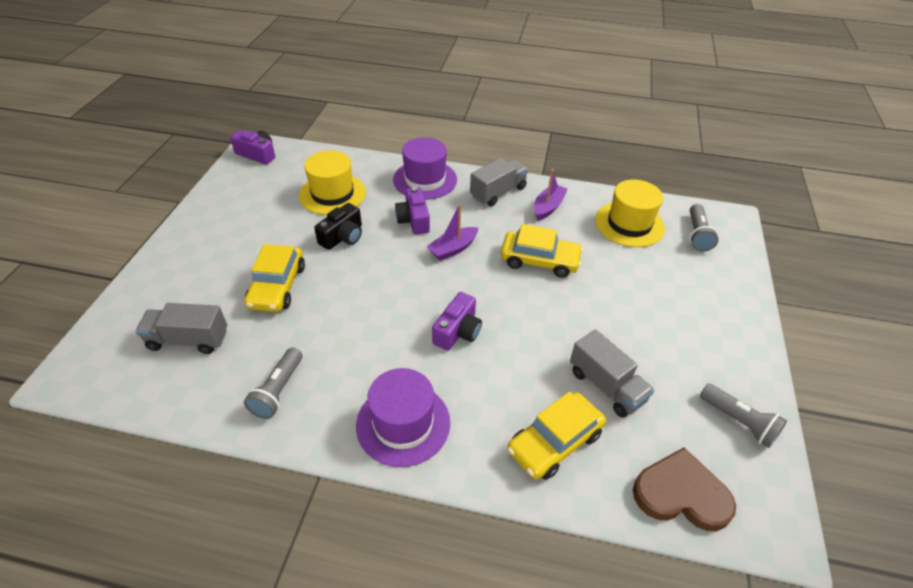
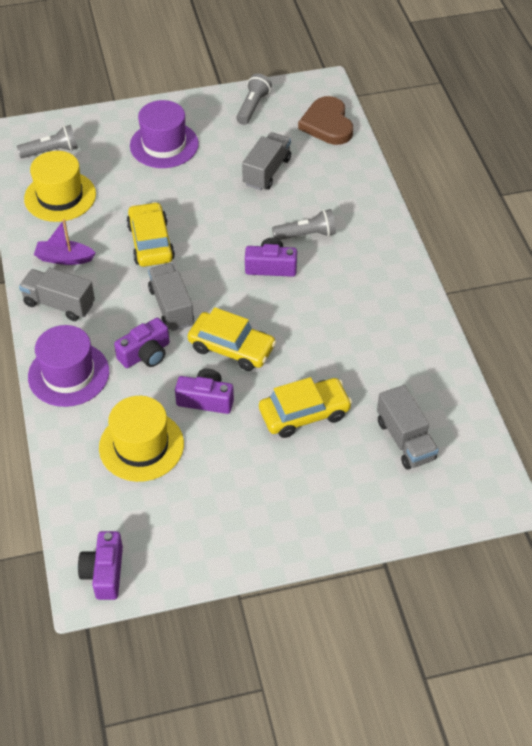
camera: 115 degrees left, 5 degrees up
grey flashlight [244,347,302,419] -> grey flashlight moved to [272,209,336,240]
black camera [314,203,362,250] -> purple camera [175,368,234,414]
purple hat [356,368,450,467] -> purple hat moved to [130,100,199,168]
purple boat [427,204,478,261] -> grey truck [148,263,194,331]
yellow car [507,391,606,480] -> yellow car moved to [188,307,276,371]

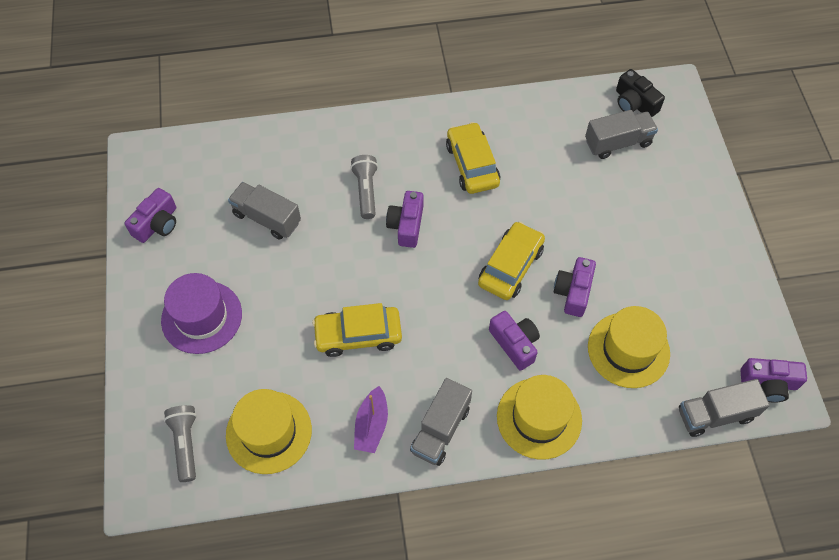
camera: 85 degrees left, 10 degrees up
purple hat [28,325,109,407] -> yellow hat [497,375,582,460]
grey truck [148,263,194,331] -> grey truck moved to [679,379,770,437]
grey flashlight [236,74,272,125] -> purple camera [125,188,176,243]
yellow car [259,377,352,438] -> yellow car moved to [446,122,500,194]
brown heart [298,96,353,145] -> none
none -> black camera [616,69,665,117]

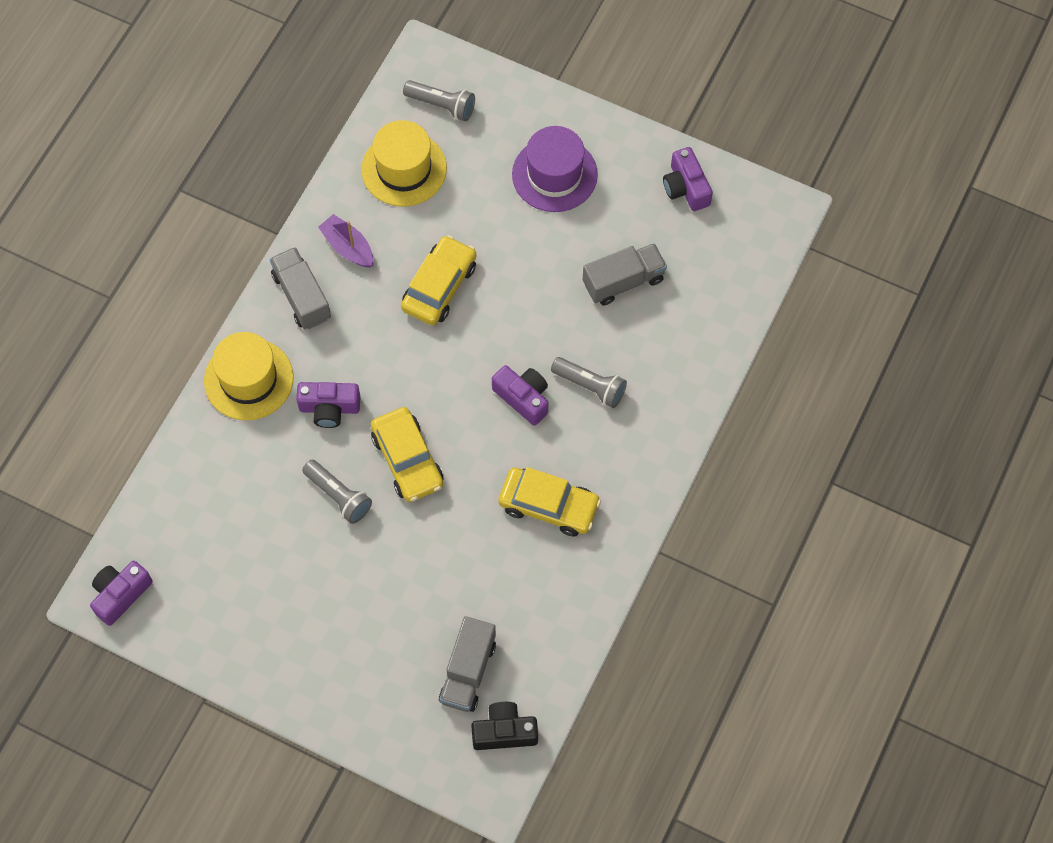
camera: 125 degrees right, 5 degrees up
purple camera [554,257,596,317] -> grey flashlight [302,460,372,524]
yellow hat [588,306,670,388] -> none
grey truck [679,379,770,437] -> none

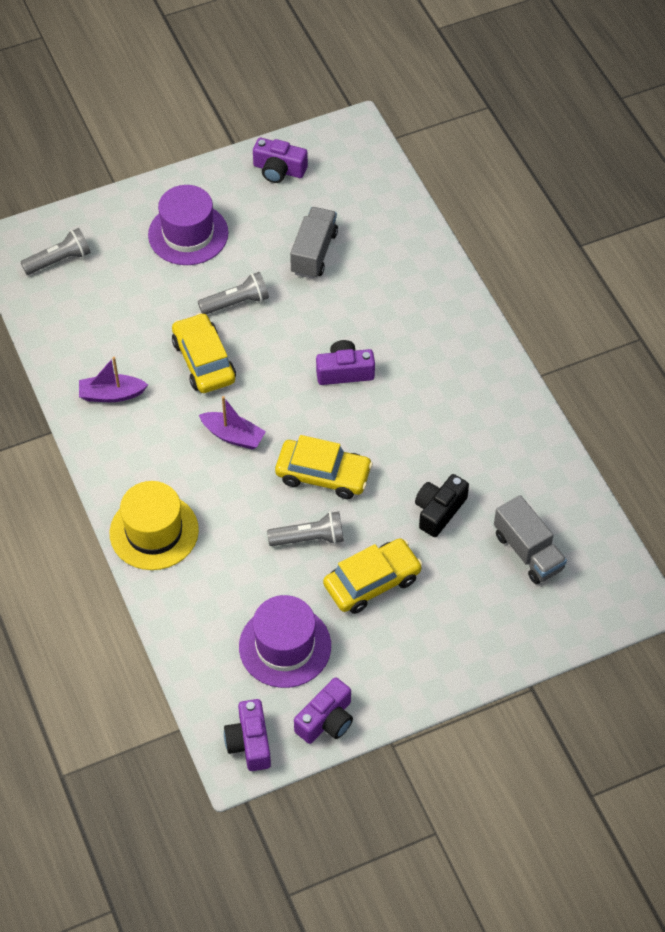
camera: 50 degrees left, 10 degrees down
grey truck [270,247,331,330] -> none
purple camera [296,382,360,428] -> purple camera moved to [294,677,353,744]
yellow hat [361,120,447,207] -> none
black camera [471,702,538,750] -> black camera moved to [415,474,469,537]
yellow car [498,467,601,537] -> yellow car moved to [323,538,422,614]
grey flashlight [551,357,627,408] -> grey flashlight moved to [198,272,269,314]
none -> purple boat [199,396,266,450]
none -> purple hat [239,595,331,688]

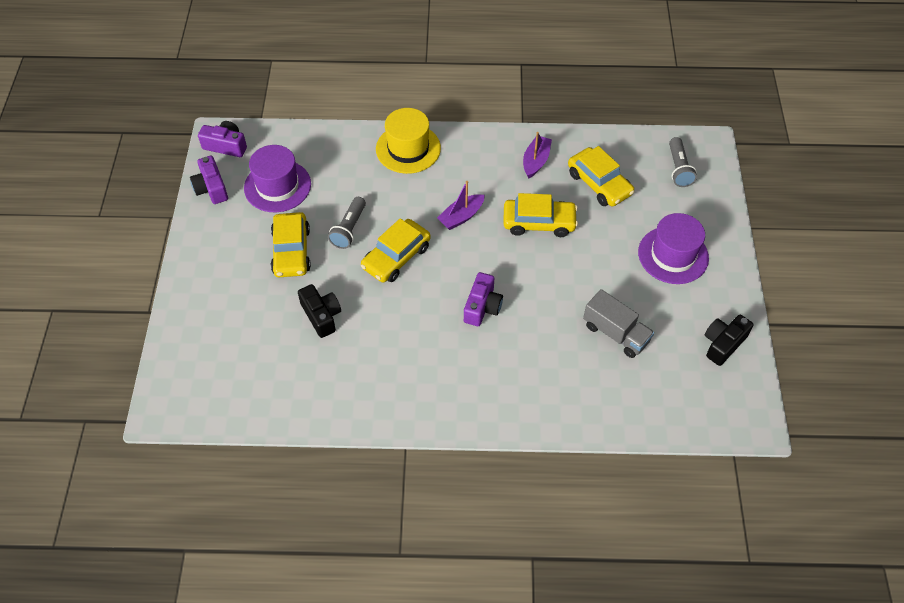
camera: 115 degrees right, 0 degrees up
grey flashlight [198,272,269,314] -> none
purple camera [253,138,308,183] -> black camera [705,315,753,366]
grey truck [494,495,567,584] -> none
none -> yellow car [568,146,634,207]

